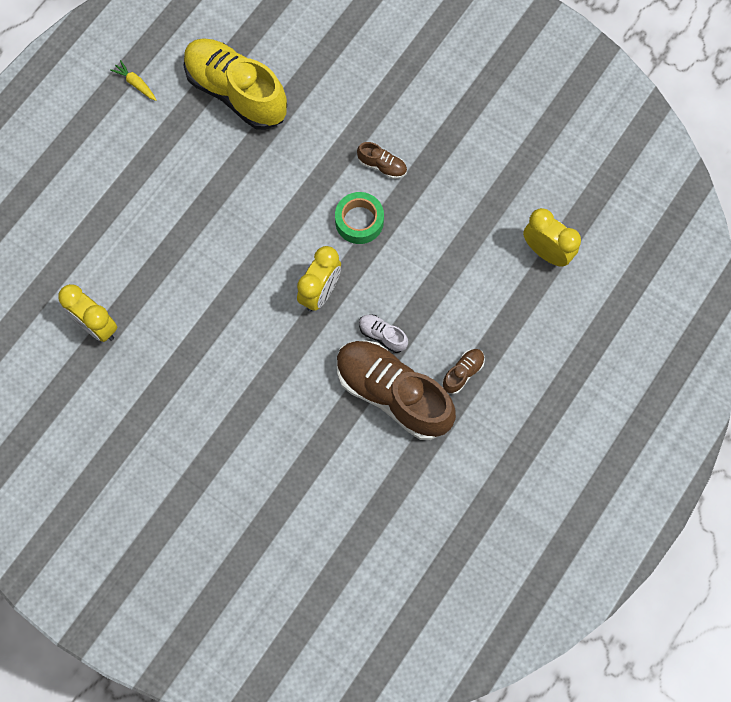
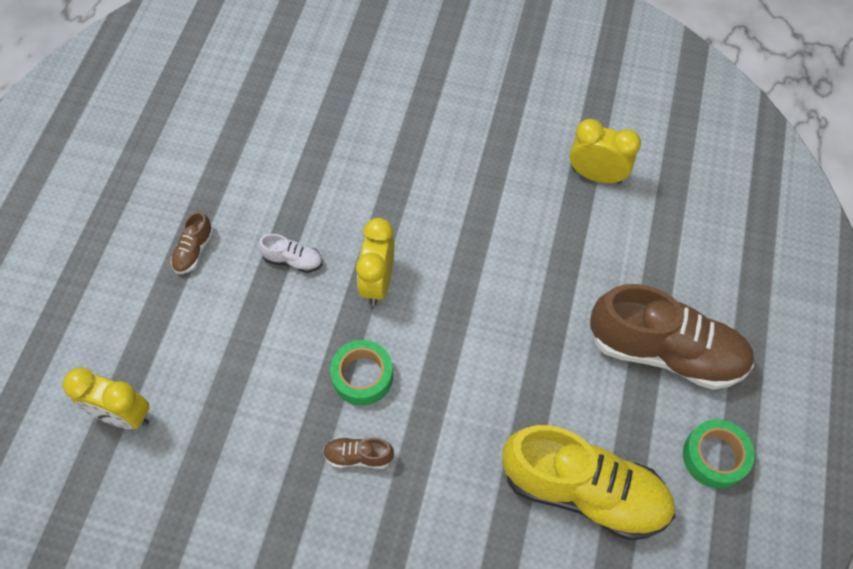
camera: 160 degrees right, 10 degrees down
yellow carrot [110,60,156,101] -> green tape [683,419,755,489]
brown shoe [337,340,456,440] -> brown shoe moved to [590,284,754,390]

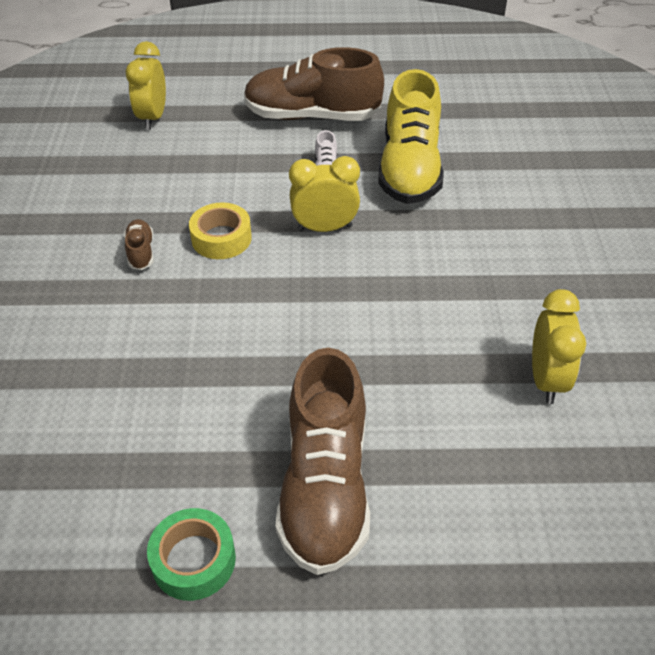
camera: 75 degrees right, 15 degrees down
brown shoe [171,211,213,274] -> brown shoe [244,47,384,121], size x2.41
green tape [330,340,393,406] -> yellow tape [189,202,252,259]
yellow shoe [502,425,675,541] -> yellow shoe moved to [378,69,444,204]

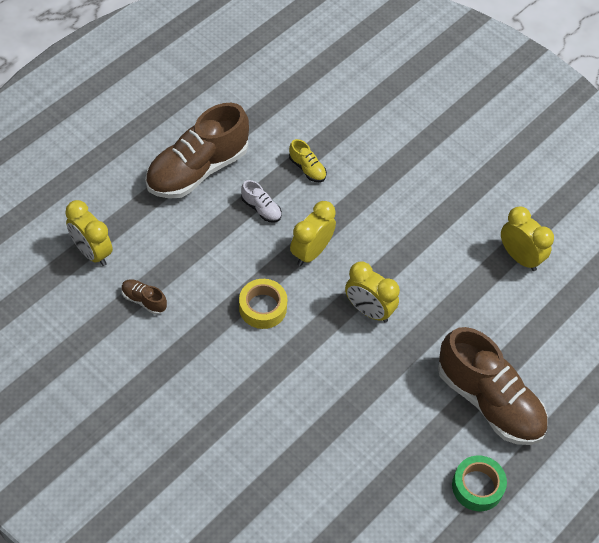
camera: 50 degrees left, 10 degrees up
brown shoe [124,219,153,270] -> brown shoe moved to [122,279,167,314]
yellow shoe [378,69,444,204] -> yellow shoe [289,139,327,182], size x0.41
none -> yellow clock [345,261,400,322]

